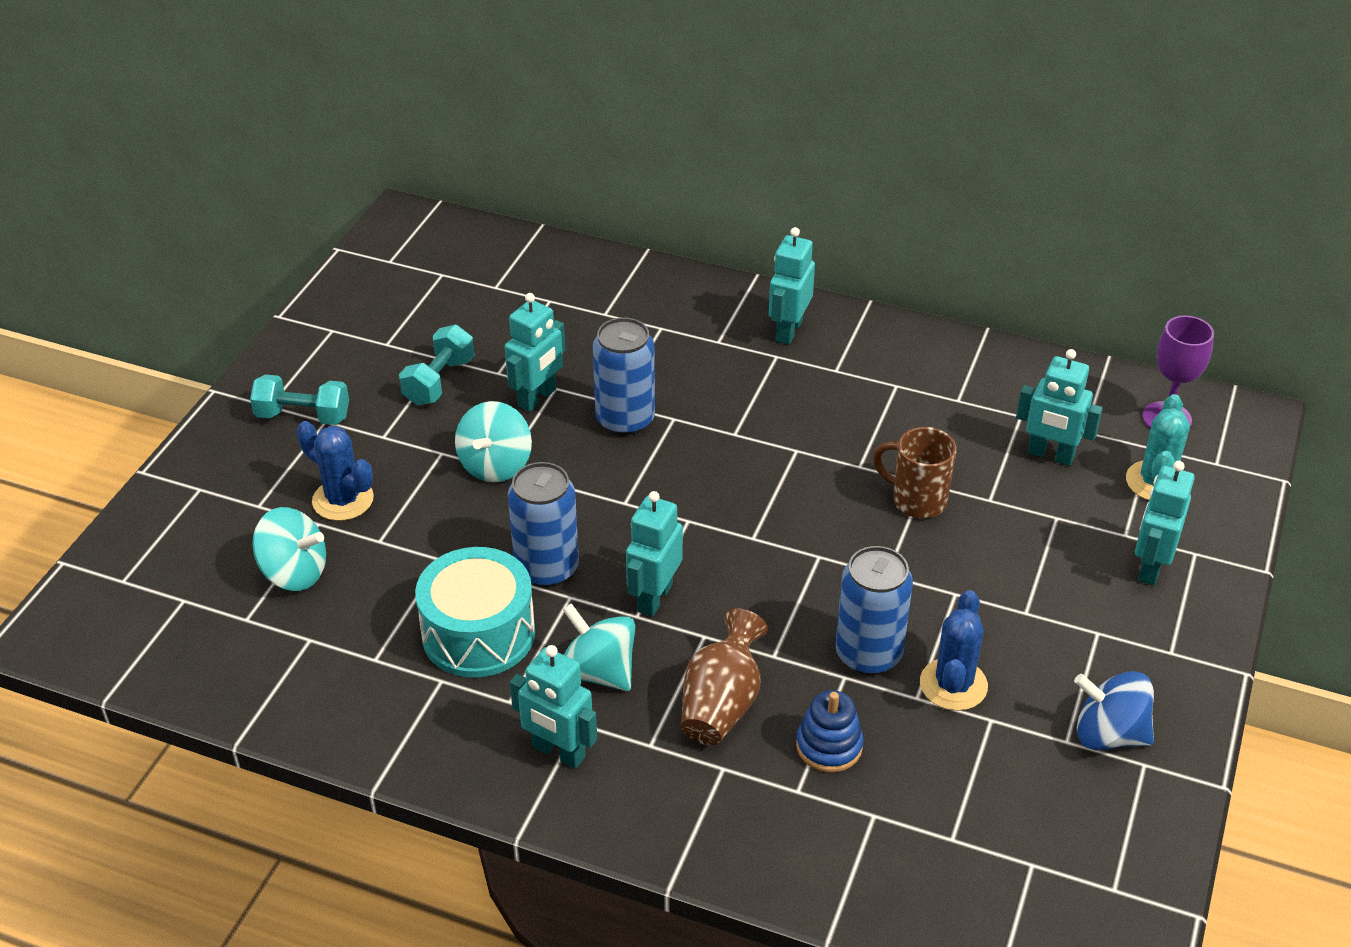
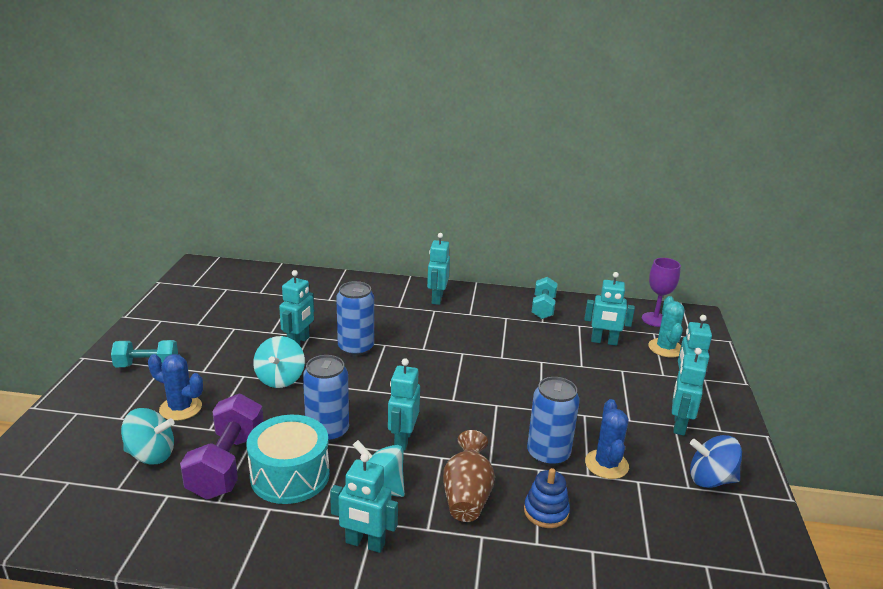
camera: 15 degrees left, 15 degrees down
turquoise dumbbell [399,325,474,405] -> turquoise dumbbell moved to [532,277,558,319]
brown mug [873,427,957,518] -> none
none -> purple dumbbell [180,394,264,499]
none -> turquoise robot [672,348,706,436]

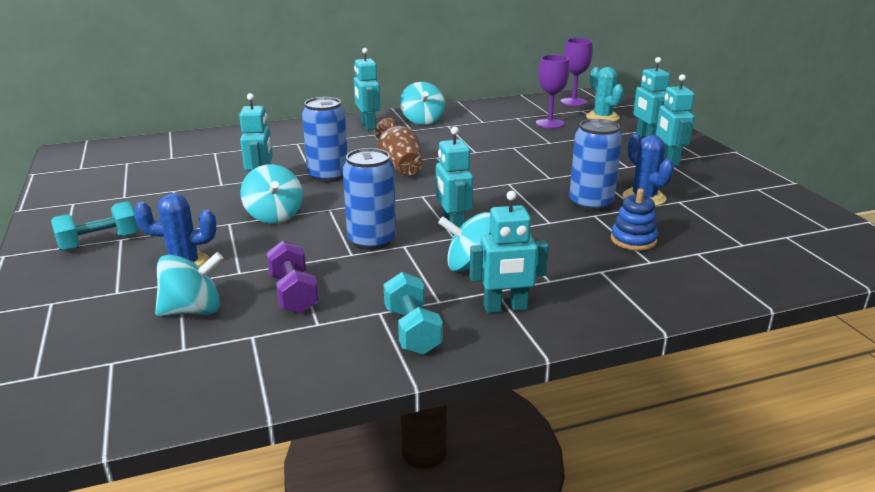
camera: 25 degrees left, 0 degrees up
purple dumbbell [180,394,264,499] -> purple dumbbell [266,240,319,314], size x0.65
turquoise drum [246,415,330,504] -> none
brown vase [443,430,495,522] -> brown vase moved to [375,118,422,175]
turquoise dumbbell [532,277,558,319] -> turquoise dumbbell moved to [384,272,443,355]
turquoise robot [584,272,635,346] -> purple goblet [536,55,569,129]
blue spinning top [690,435,742,488] -> none
none -> turquoise spinning top [400,82,445,125]

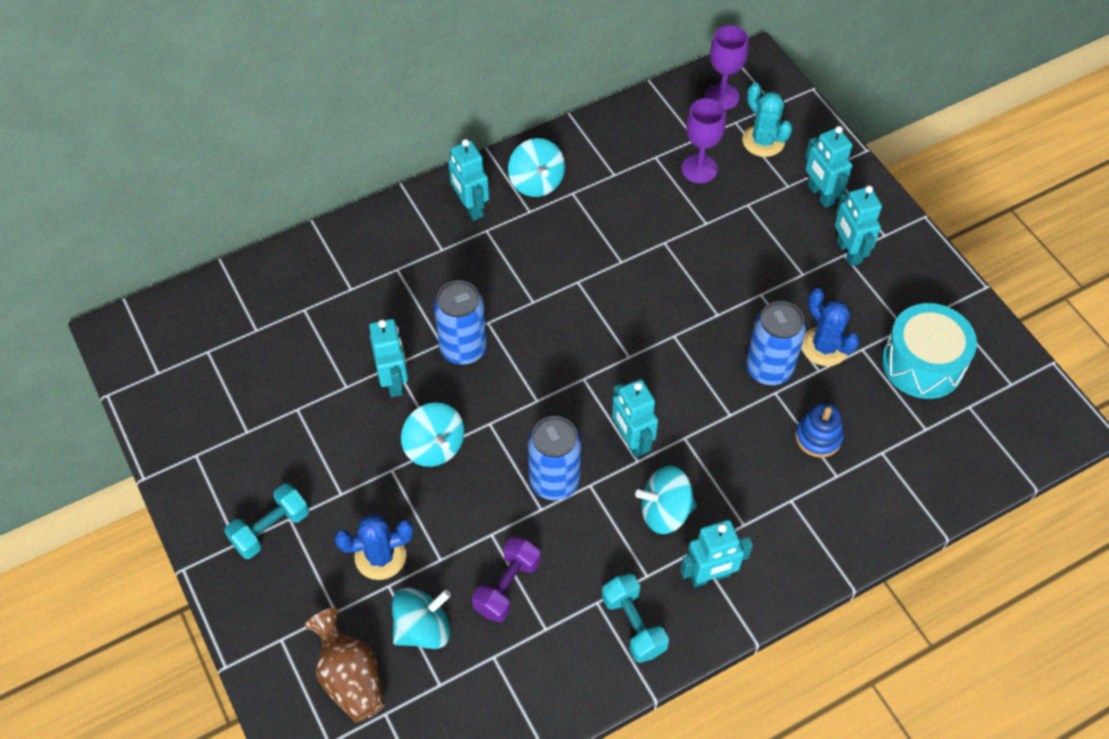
camera: 10 degrees left, 30 degrees up
purple dumbbell [266,240,319,314] -> purple dumbbell turned 60 degrees clockwise [472,536,541,623]
brown vase [375,118,422,175] -> brown vase moved to [304,607,385,722]
none -> turquoise drum [882,303,977,399]

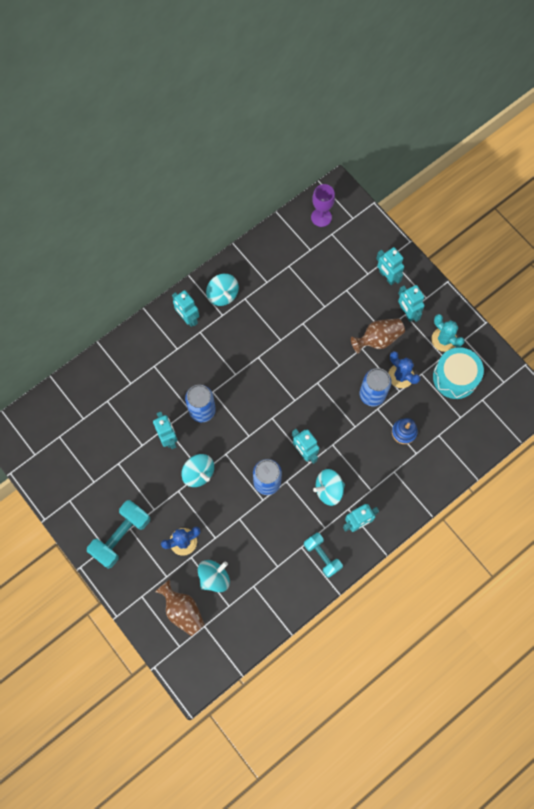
camera: 10 degrees left, 15 degrees up
turquoise dumbbell [224,483,309,559] -> turquoise dumbbell [87,500,150,569], size x1.54
purple dumbbell [472,536,541,623] -> none
purple goblet [682,98,726,183] -> none
turquoise cactus [742,83,792,157] -> turquoise cactus moved to [431,314,465,352]
none -> brown vase [351,318,405,353]

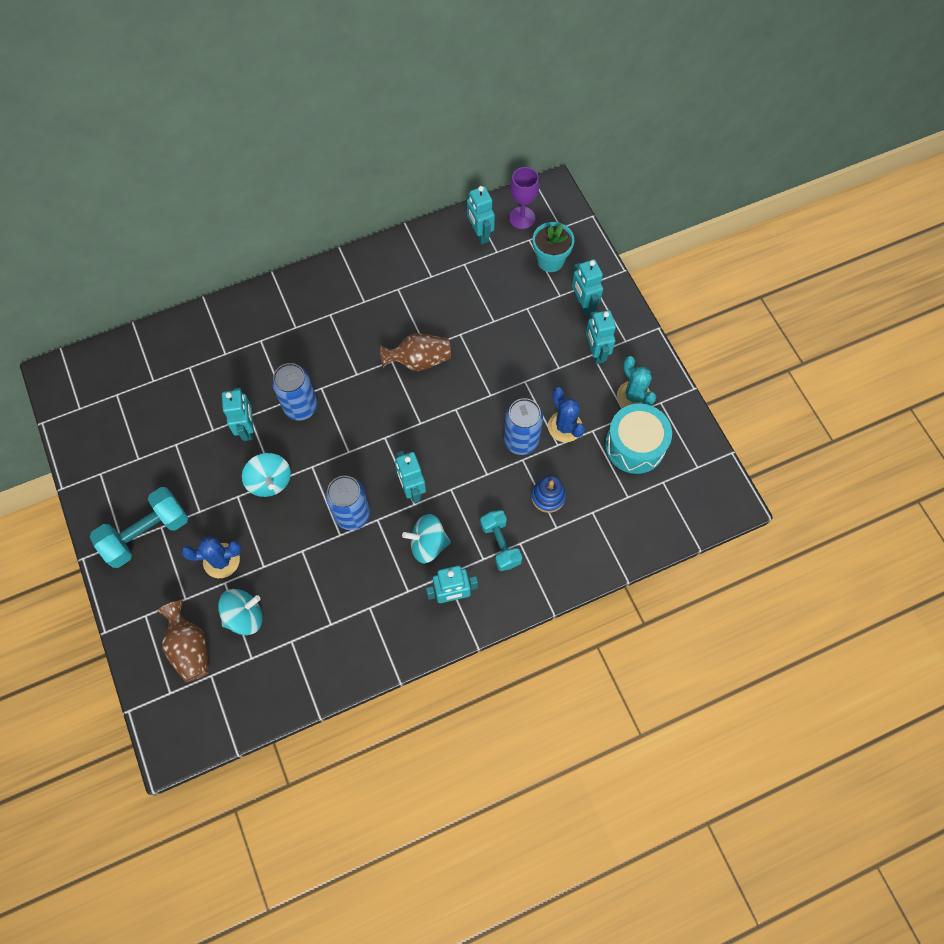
camera: 15 degrees right, 5 degrees down
turquoise robot [172,290,199,327] -> turquoise robot moved to [467,186,495,244]
turquoise spinning top [206,274,239,306] -> none
turquoise dumbbell [304,533,343,578] -> turquoise dumbbell moved to [480,510,522,571]
brown vase [351,318,405,353] -> brown vase moved to [380,333,451,371]
none -> turquoise flower pot [533,222,574,272]

